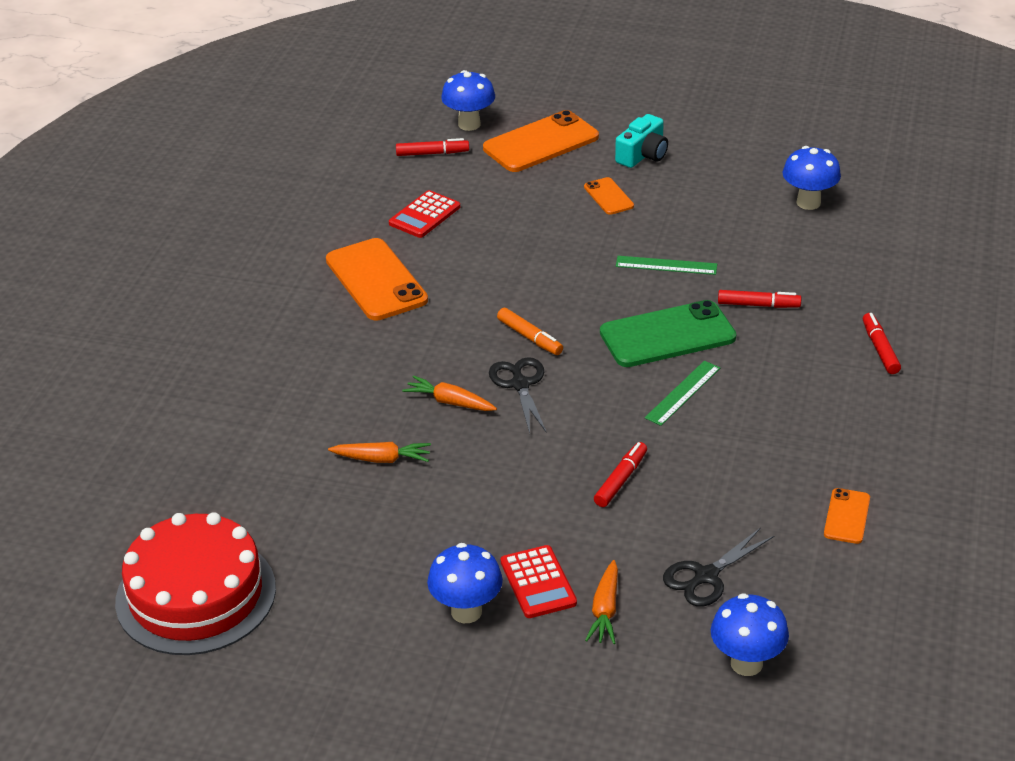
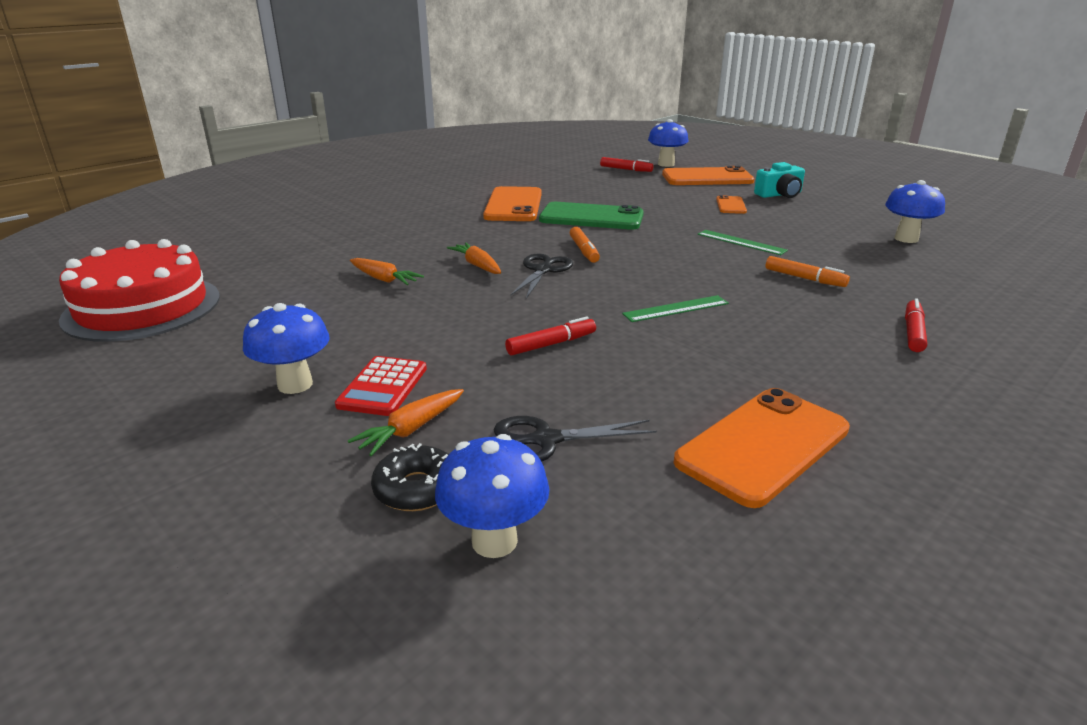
camera: 30 degrees right, 10 degrees down
red calculator [389,190,460,238] -> none
green phone [600,300,736,367] -> green phone moved to [539,202,644,230]
red marker [718,290,801,308] -> orange marker [765,256,850,287]
orange phone [824,488,870,544] -> orange phone [674,388,850,508], size x1.98
none -> black donut [371,443,449,511]

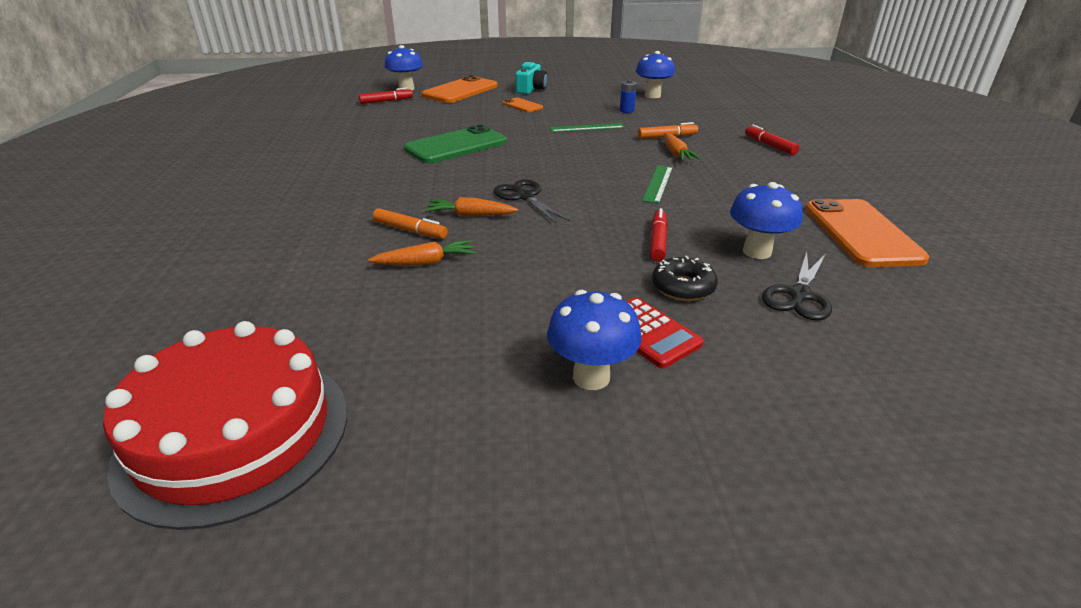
camera: 50 degrees left, 5 degrees up
orange carrot [348,389,464,456] -> orange carrot moved to [664,133,701,161]
black donut [371,443,449,511] -> black donut moved to [652,256,718,301]
blue mushroom [435,434,550,558] -> blue mushroom moved to [730,182,803,259]
orange phone [483,186,542,221] -> none
orange marker [570,227,600,263] -> orange marker moved to [373,208,448,239]
none -> blue battery [620,80,637,113]

